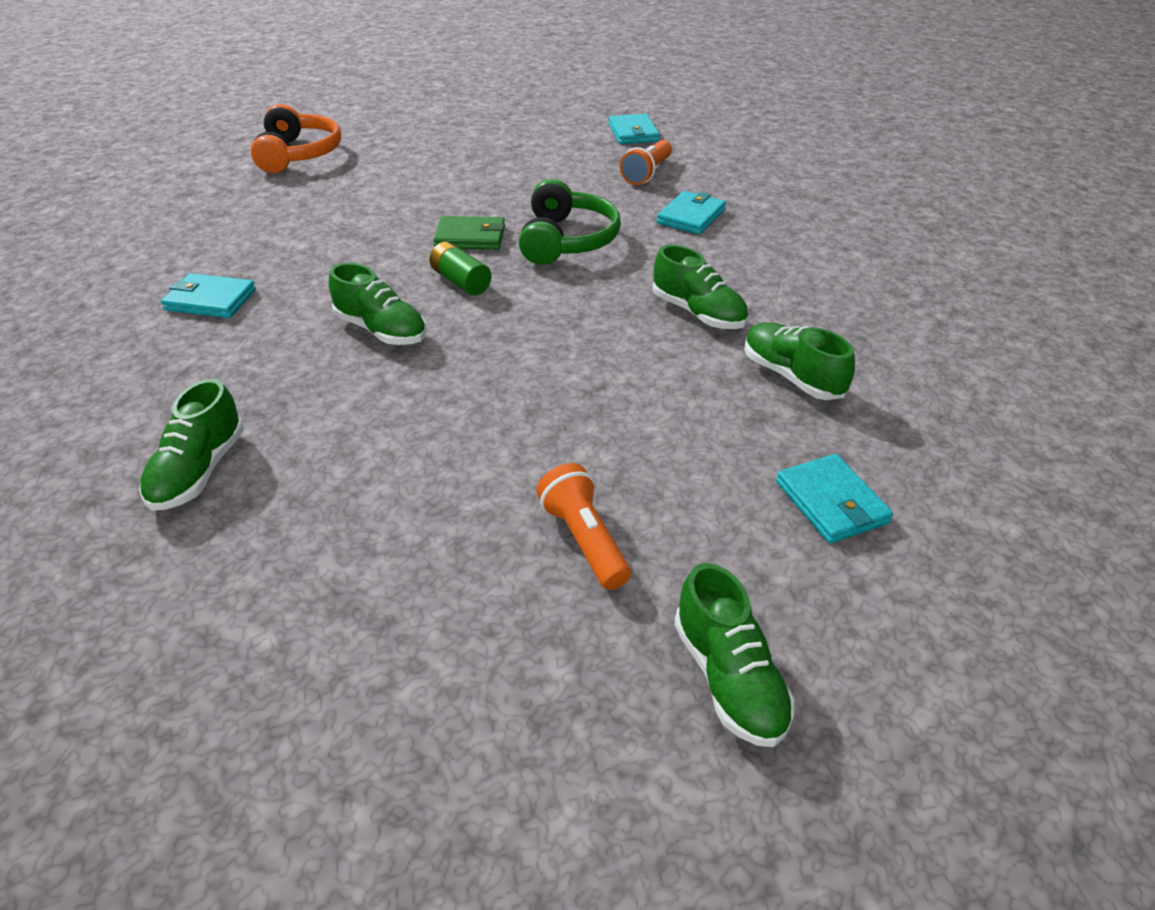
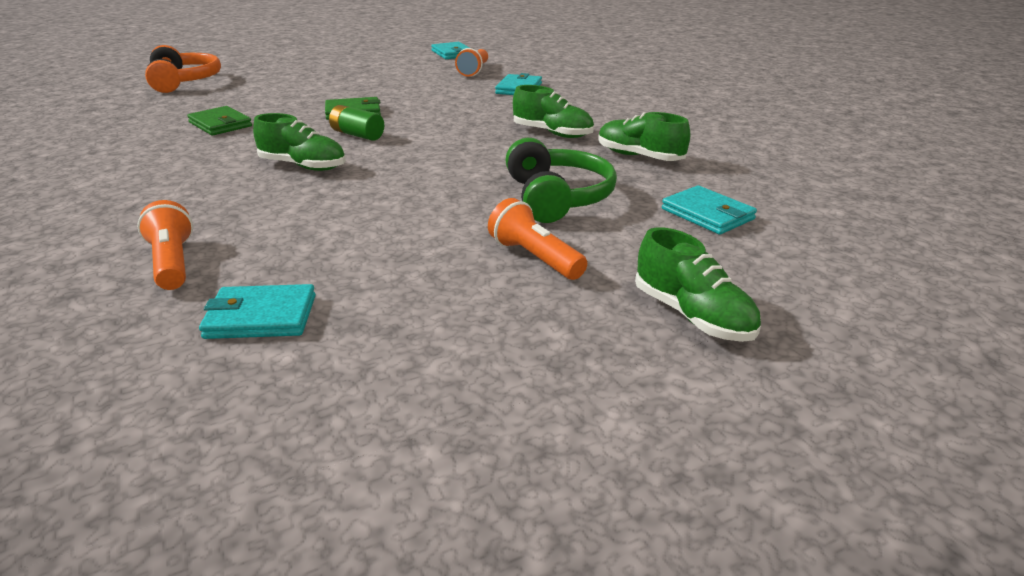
camera: 15 degrees left, 10 degrees down
green shoe [139,379,244,511] -> orange flashlight [137,200,193,290]
turquoise wallet [161,273,256,318] -> turquoise wallet moved to [199,284,316,339]
green headphones [519,179,621,265] -> green headphones moved to [506,138,617,223]
none -> green wallet [187,106,252,136]

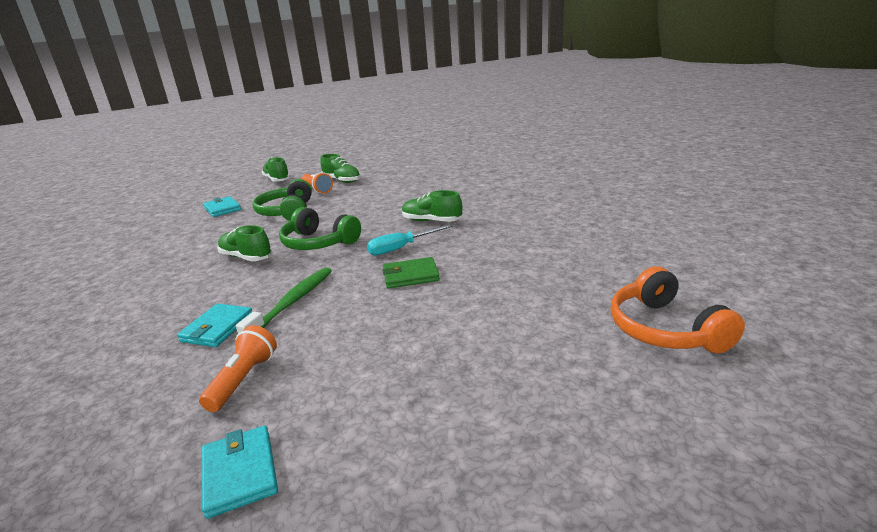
camera: 175 degrees left, 5 degrees down
orange flashlight [137,200,193,290] -> none
green wallet [187,106,252,136] -> none
turquoise wallet [199,284,316,339] -> none
green battery [329,105,384,141] -> turquoise screwdriver [367,224,452,255]
green shoe [598,112,690,161] -> green shoe moved to [320,154,361,183]
none -> green toothbrush [236,267,332,333]
none -> green headphones [279,207,361,250]

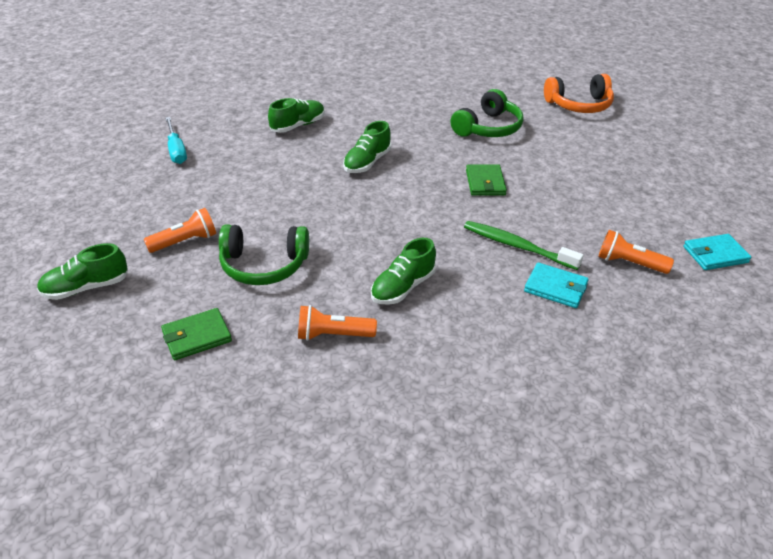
camera: 85 degrees left, 15 degrees up
turquoise wallet [203,196,241,217] -> green wallet [161,308,232,360]
green headphones [279,207,361,250] -> green headphones moved to [450,89,524,137]
green shoe [320,154,361,183] -> green shoe moved to [268,98,325,133]
turquoise screwdriver [367,224,452,255] -> turquoise screwdriver moved to [165,117,187,164]
none -> orange flashlight [298,305,377,341]

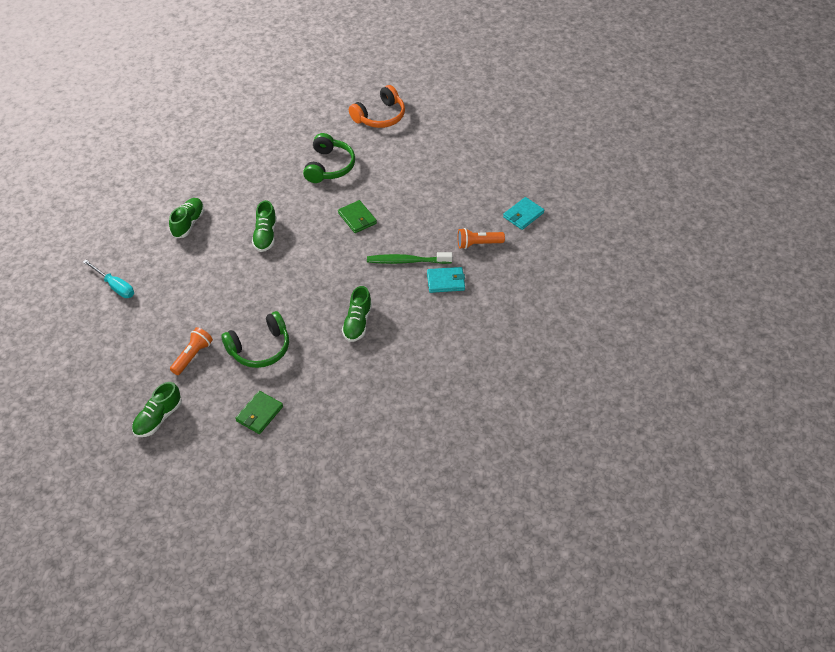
camera: 30 degrees left, 10 degrees up
orange flashlight [298,305,377,341] -> none

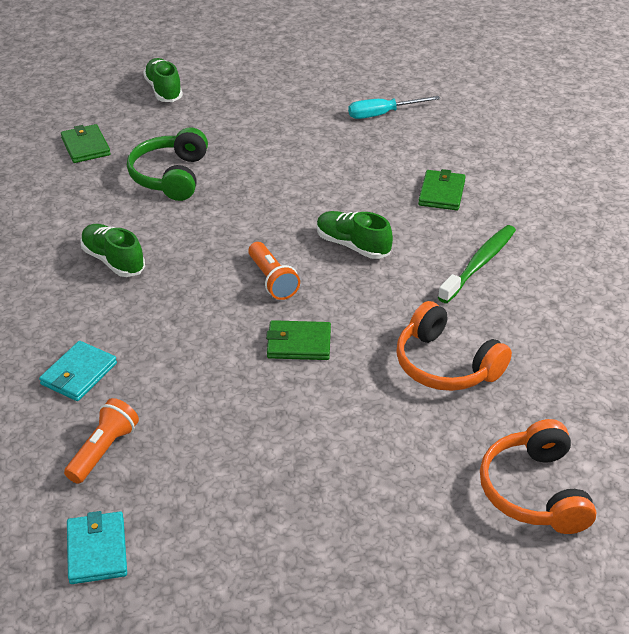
camera: 125 degrees right, 10 degrees down
green shoe [169,198,204,238] -> green wallet [418,169,466,211]
orange flashlight [170,327,213,375] -> orange flashlight moved to [248,242,300,300]
green headphones [303,133,355,183] -> orange headphones [396,301,512,391]
green toothbrush [367,252,453,264] -> green toothbrush moved to [438,225,516,303]

